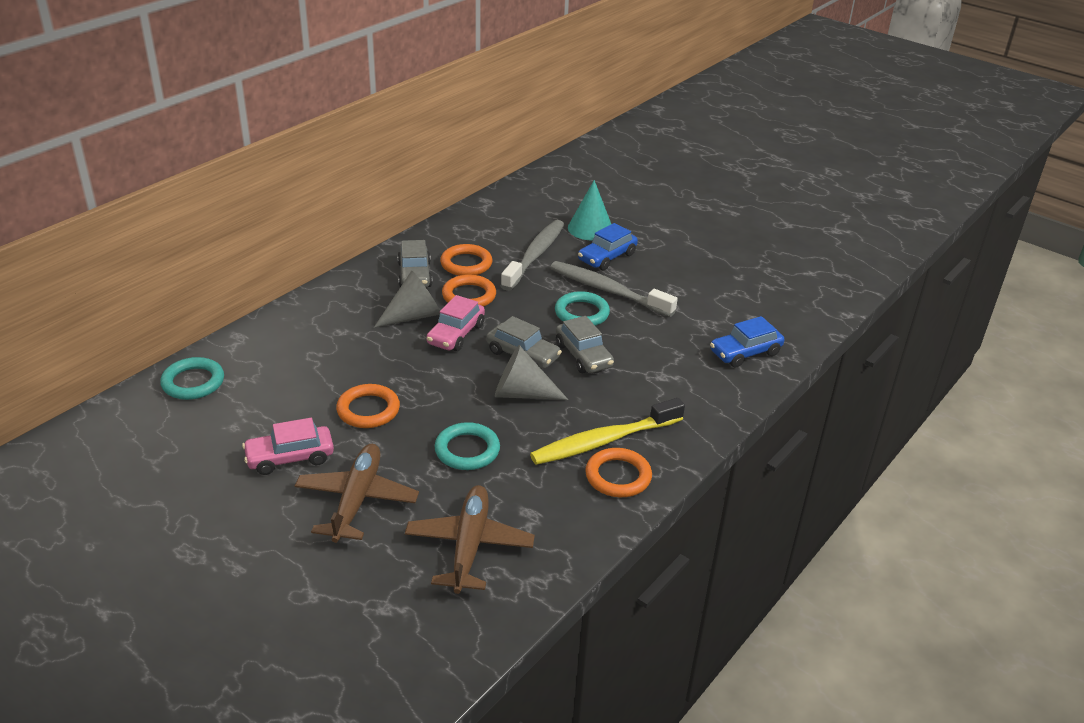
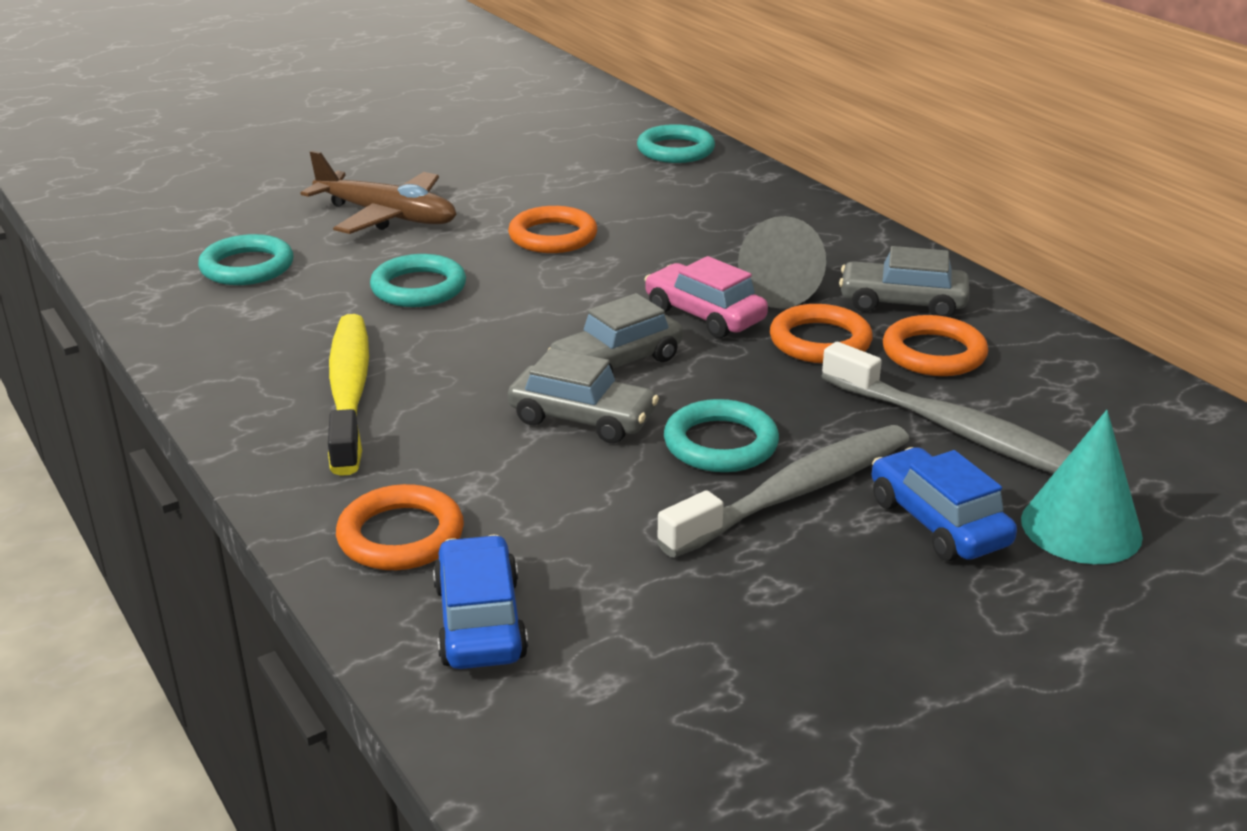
camera: 110 degrees right, 5 degrees down
pink car [242,418,334,475] -> none
brown plane [405,485,535,594] -> turquoise ring [198,234,294,285]
grey cone [495,345,568,400] -> none
grey car [556,316,614,373] -> grey car turned 150 degrees counterclockwise [508,348,659,443]
orange ring [585,448,652,497] -> orange ring moved to [336,484,464,570]

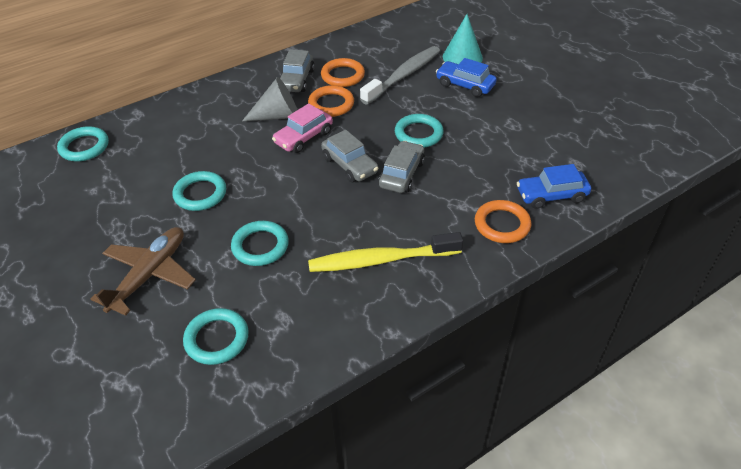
camera: 90 degrees left, 15 degrees up
orange ring [508,206,597,253] -> turquoise ring [172,171,226,211]
grey toothbrush [657,425,910,558] -> none
blue car [871,447,1017,561] -> blue car turned 60 degrees clockwise [436,58,497,97]

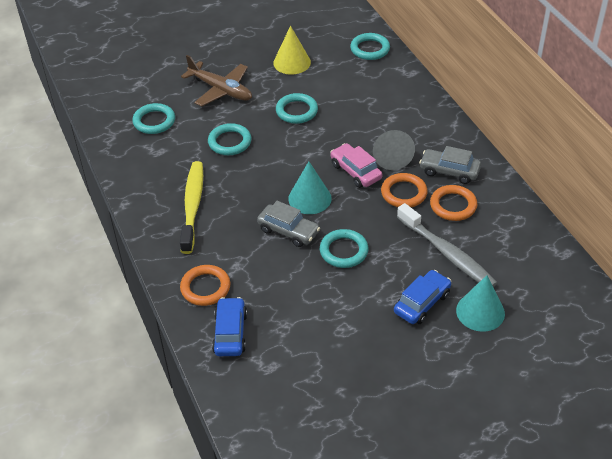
camera: 100 degrees right, 0 degrees up
grey car [321,130,378,182] -> turquoise cone [288,161,332,214]
none -> yellow cone [273,26,311,75]

